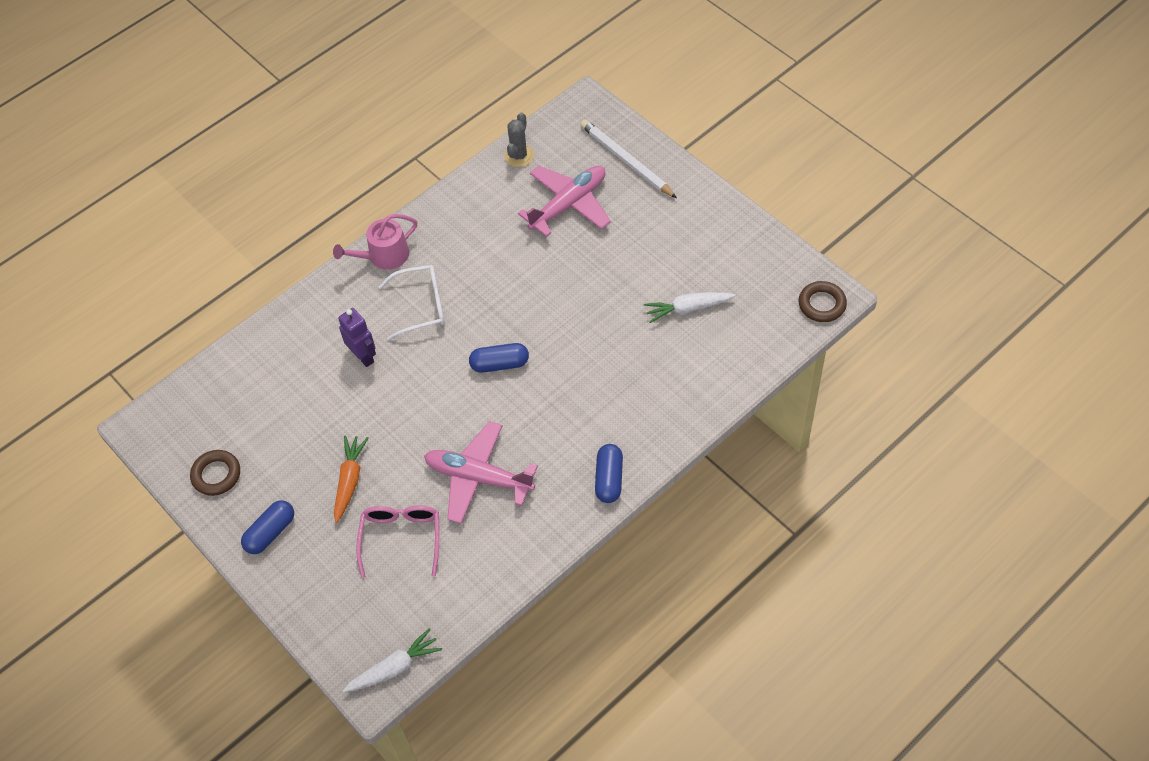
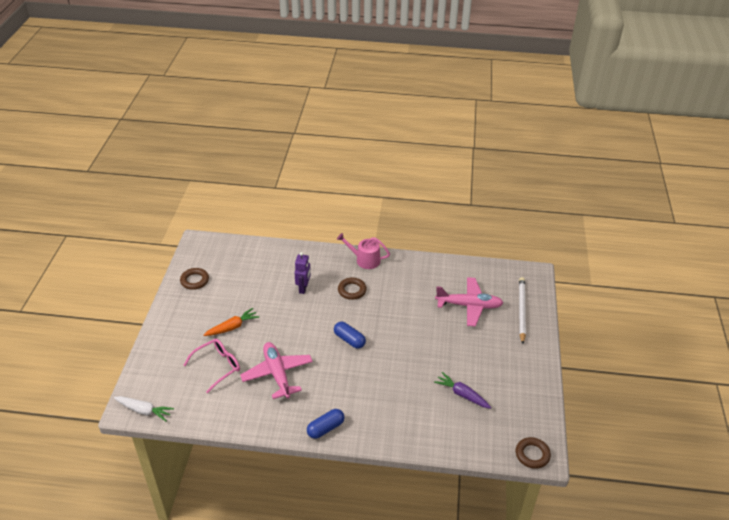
camera: 45 degrees right, 15 degrees down
blue capsule [241,500,294,554] -> none
white glasses [379,265,445,340] -> brown ring [338,277,367,300]
grey cactus [504,112,534,167] -> none
white carrot [644,292,735,323] -> purple carrot [434,372,491,409]

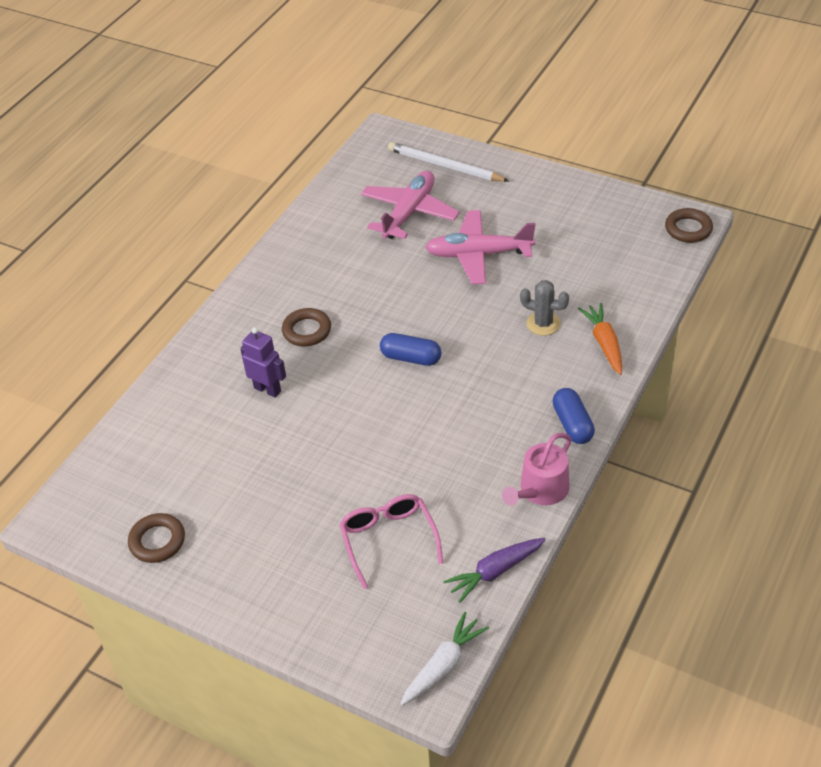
camera: 65 degrees left, 5 degrees up
orange carrot [203,308,259,336] -> orange carrot moved to [578,303,622,375]
pink plane [240,342,313,399] -> pink plane moved to [425,210,536,284]
blue capsule [334,322,366,349] -> blue capsule turned 45 degrees clockwise [380,333,441,366]
pink watering can [337,233,390,269] -> pink watering can moved to [502,433,571,505]
purple carrot [434,372,491,409] -> purple carrot moved to [443,538,546,603]
none -> grey cactus [520,280,569,336]

